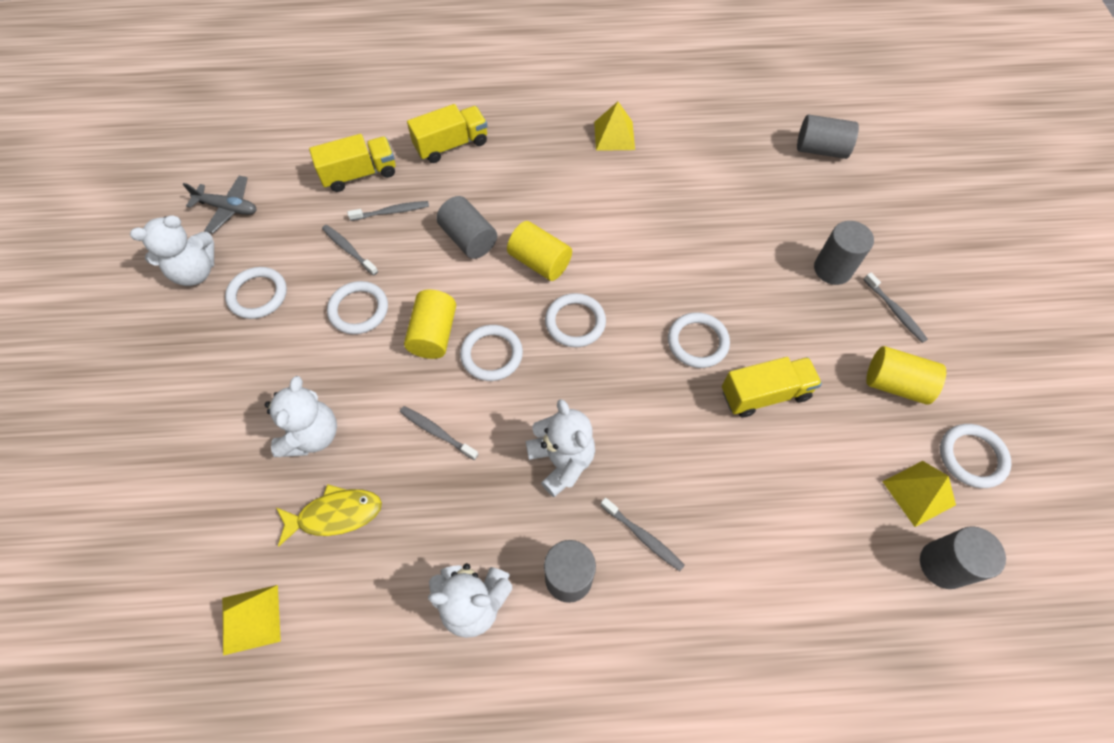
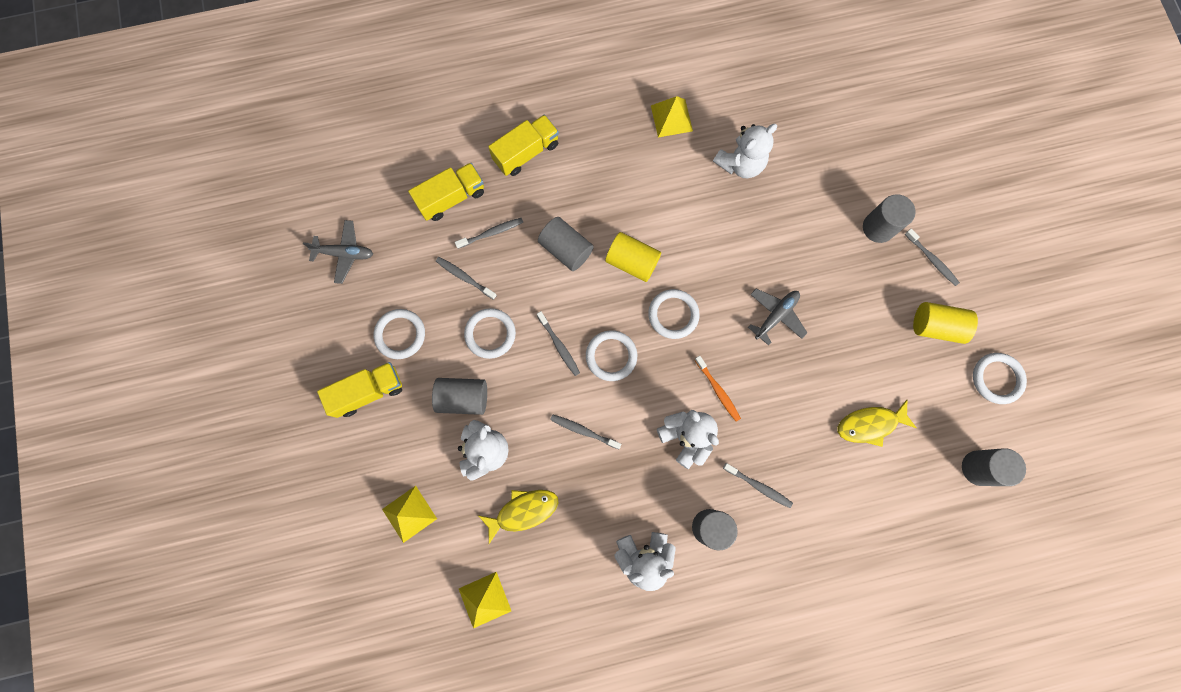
camera: 10 degrees left, 15 degrees up
white teddy bear [130,215,214,286] -> white teddy bear moved to [713,124,777,178]
yellow cylinder [404,290,456,359] -> grey toothbrush [537,311,580,376]
white ring [668,312,730,368] -> grey plane [748,289,807,345]
yellow truck [722,357,822,417] -> yellow truck moved to [317,362,402,418]
grey cylinder [797,114,859,159] -> grey cylinder moved to [432,378,487,415]
yellow pyramid [882,461,956,527] -> yellow pyramid moved to [382,486,437,543]
none -> orange toothbrush [695,356,741,422]
none -> yellow fish [838,400,917,447]

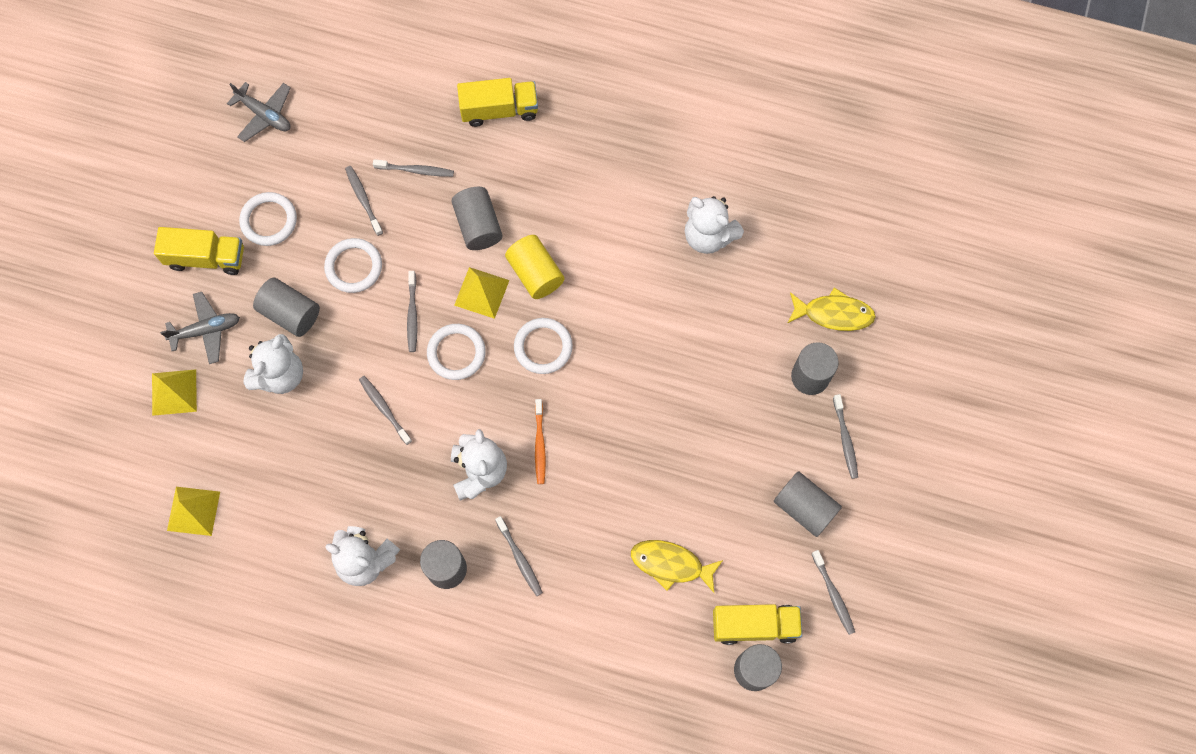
camera: 30 degrees right, 5 degrees down
yellow truck [408,163,484,221] -> yellow truck moved to [713,604,802,645]
yellow fish [478,490,558,544] -> yellow fish moved to [788,287,876,331]
yellow pyramid [651,96,693,138] -> yellow pyramid moved to [454,267,509,319]
white teddy bear [713,124,777,178] -> white teddy bear turned 45 degrees clockwise [685,196,744,254]
grey plane [748,289,807,345] -> grey plane moved to [160,292,240,364]
yellow cylinder [913,302,978,344] -> grey cylinder [774,471,842,537]
white ring [973,353,1027,404] -> grey toothbrush [812,550,855,635]

